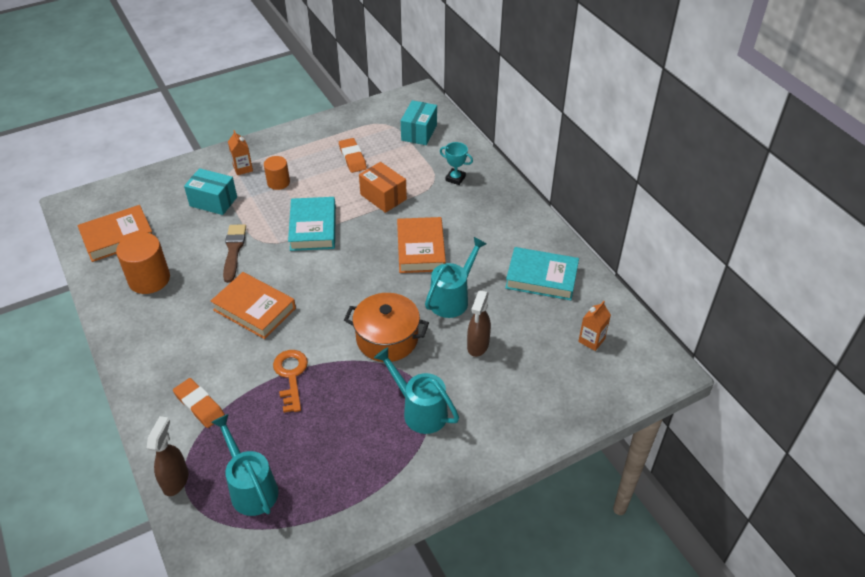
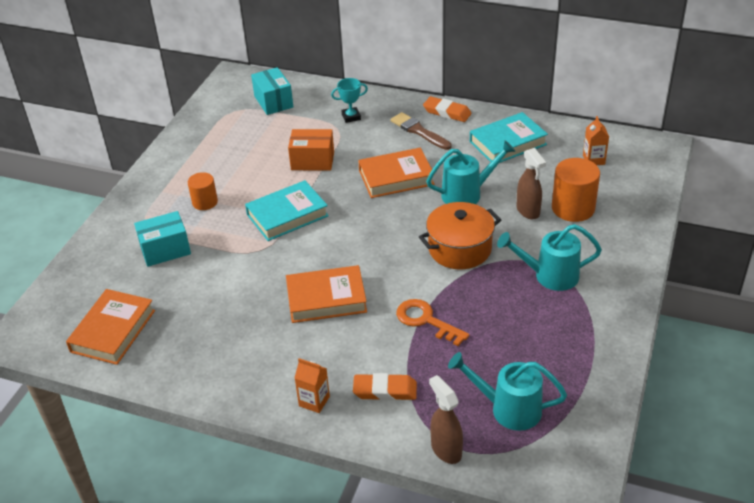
camera: 40 degrees left, 5 degrees down
orange cylinder [116,233,170,294] -> orange cylinder moved to [552,158,600,222]
brown brush [223,224,246,283] -> brown brush moved to [391,112,451,150]
orange carton [228,130,253,175] -> orange carton moved to [295,358,330,413]
turquoise book [288,197,336,251] -> turquoise book turned 75 degrees counterclockwise [245,180,329,241]
orange eraser [339,138,367,173] -> orange eraser moved to [423,96,472,122]
orange book [397,217,446,273] -> orange book turned 60 degrees counterclockwise [358,148,434,198]
turquoise watering can [425,237,487,318] -> turquoise watering can turned 75 degrees clockwise [426,140,515,204]

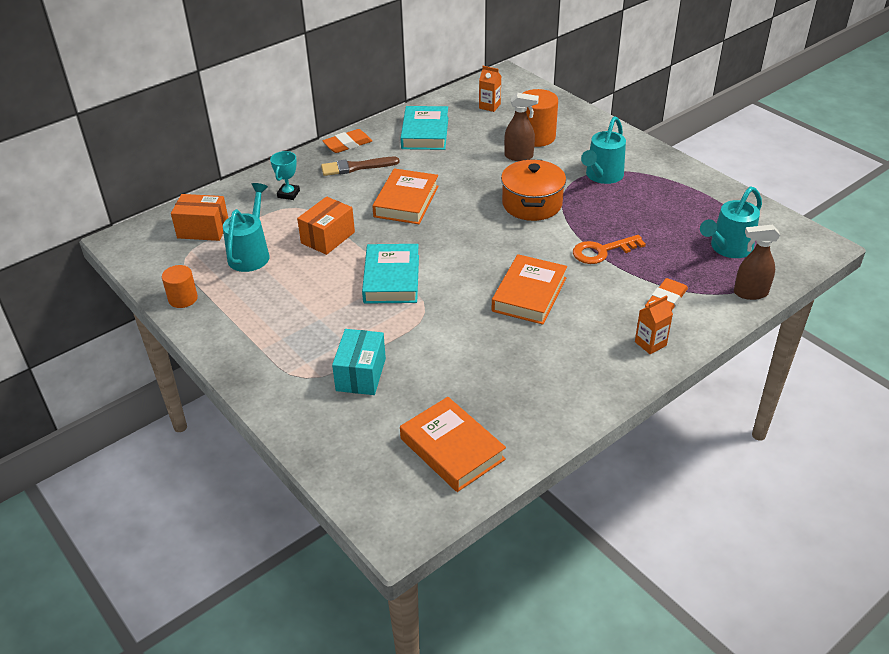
camera: 60 degrees left, 0 degrees up
orange cylinder [188,172,218,210] -> orange cylinder moved to [162,265,198,308]
turquoise box [251,67,293,115] -> orange box [171,194,228,241]
turquoise watering can [426,140,515,204] -> turquoise watering can moved to [223,183,269,272]

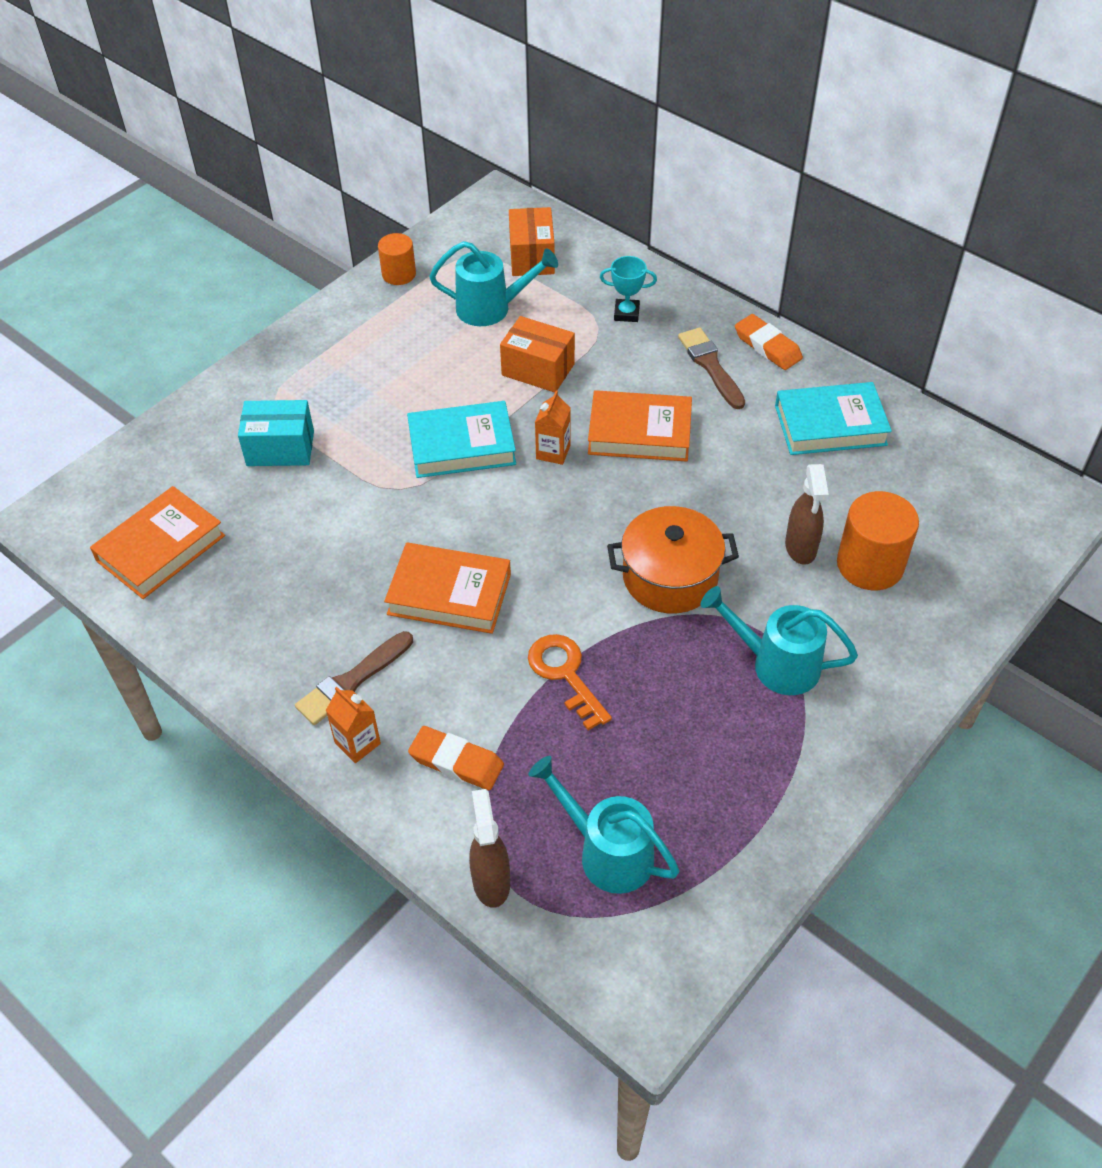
camera: 80 degrees right, 10 degrees up
orange carton [479,66,501,112] -> orange carton moved to [535,391,571,465]
none -> brown brush [295,631,413,725]

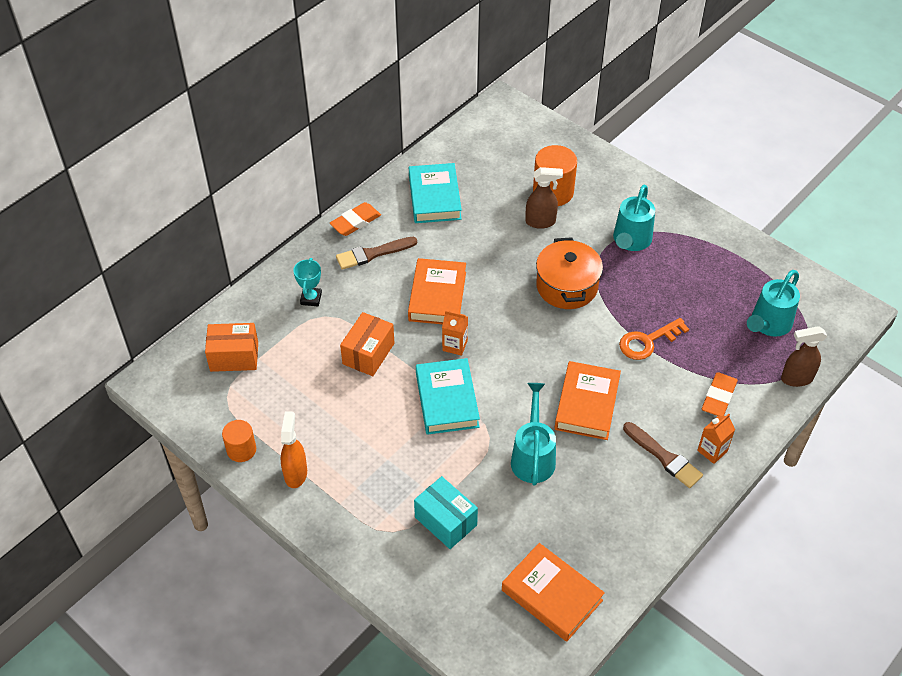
camera: 90 degrees left, 0 degrees up
turquoise box [238,400,314,466] -> turquoise box turned 45 degrees counterclockwise [414,476,478,549]
turquoise watering can [429,241,558,326] -> turquoise watering can moved to [511,383,556,485]
none -> orange spray bottle [281,411,307,488]

